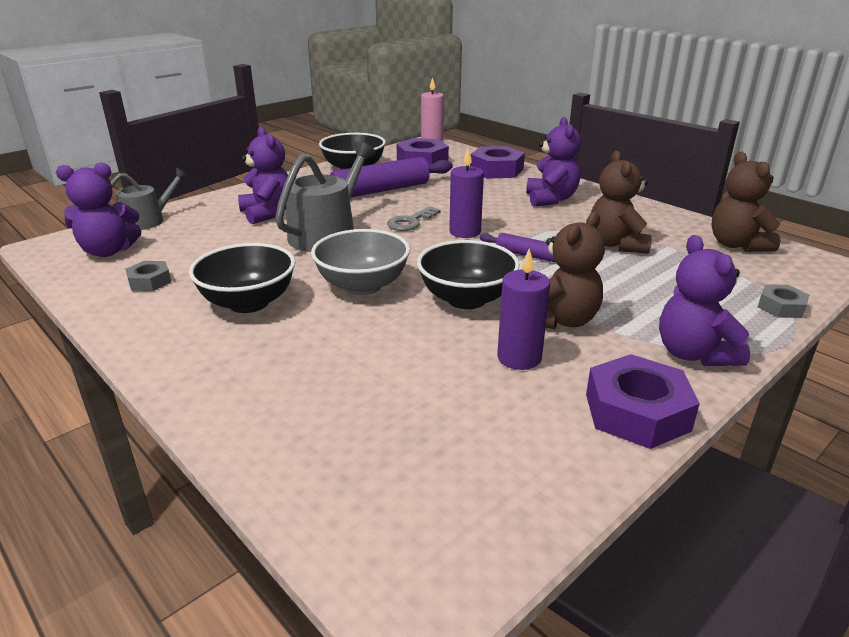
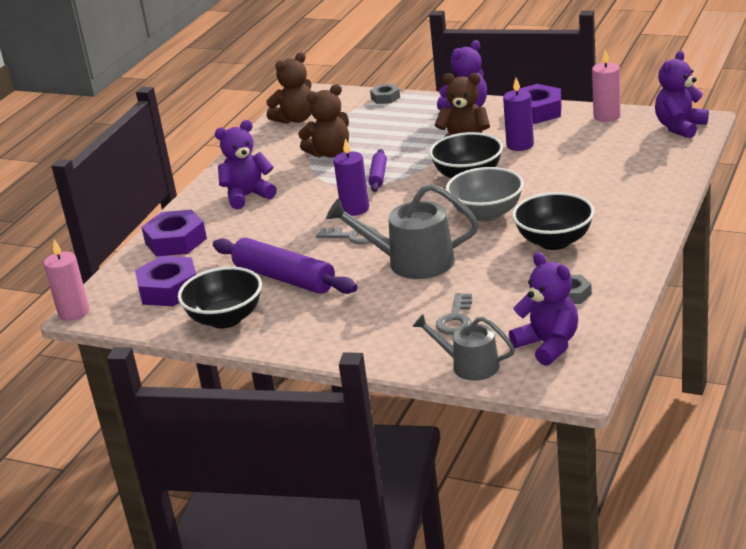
camera: 110 degrees left, 0 degrees up
purple teddy bear [238,127,288,224] -> purple teddy bear moved to [655,51,709,138]
none -> grey key [436,293,472,335]
none -> pink candle [592,49,621,122]

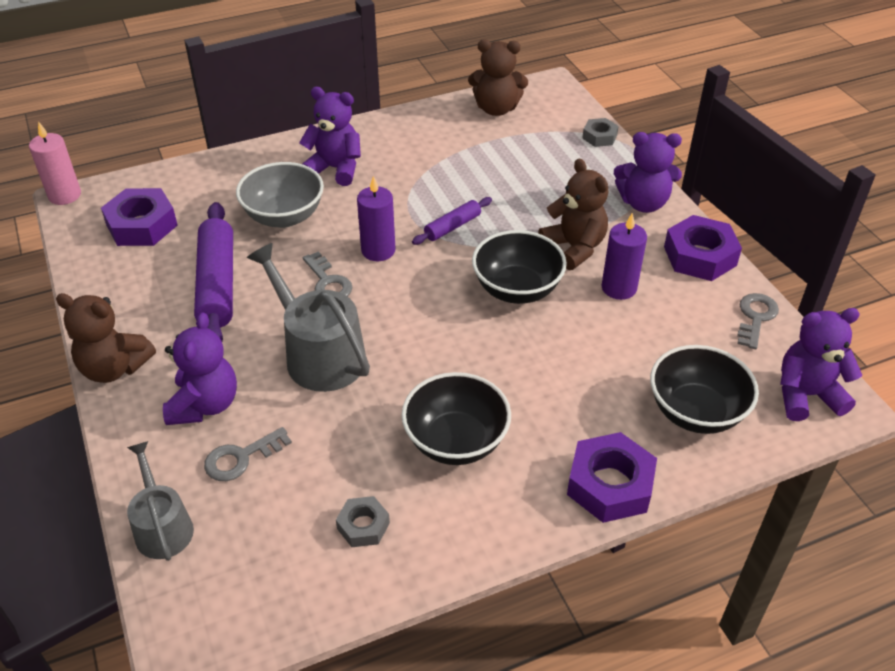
camera: 40 degrees right, 15 degrees up
purple nut [142,209,207,257] -> purple nut moved to [567,432,657,523]
black bowl [178,267,262,328] -> black bowl moved to [650,345,759,434]
brown teddy bear [298,84,349,158] -> brown teddy bear moved to [56,293,156,383]
grey bowl [446,167,524,222] -> grey bowl moved to [236,162,324,228]
purple teddy bear [509,252,578,366] -> purple teddy bear moved to [163,312,237,425]
pink candle [592,49,621,122] -> grey key [737,293,779,349]

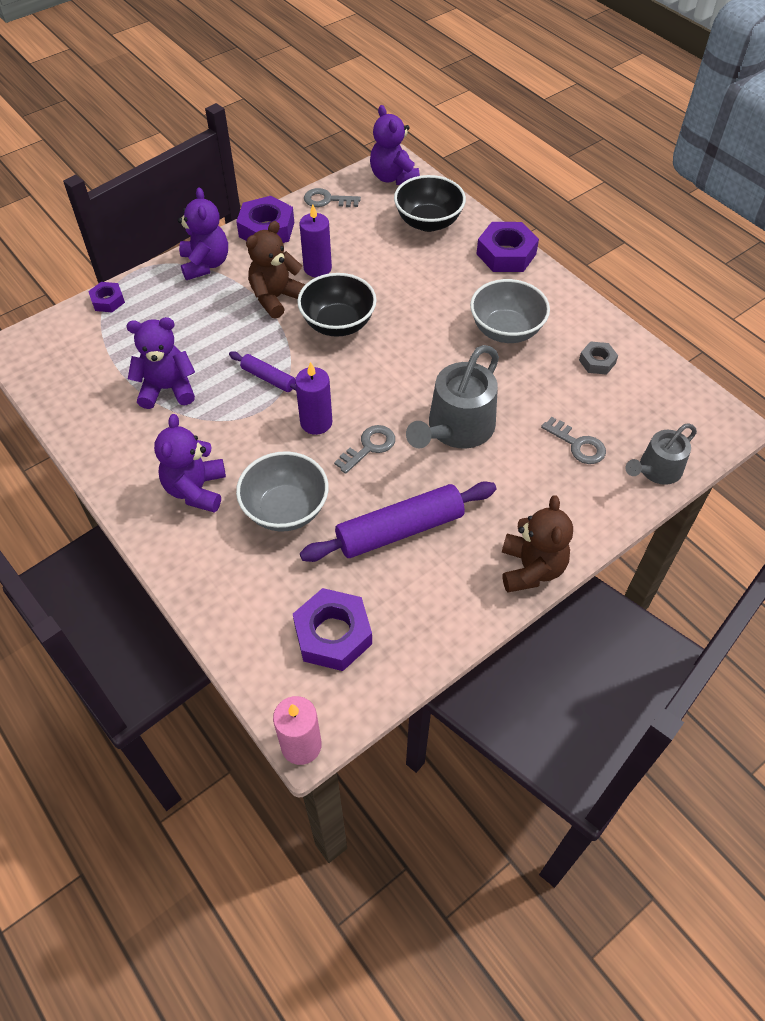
camera: 105 degrees left, 10 degrees up
purple teddy bear [163,312,237,425] -> purple teddy bear moved to [126,317,195,409]
black bowl [402,372,511,465] -> grey bowl [470,279,550,343]
brown teddy bear [468,39,528,116] -> none
grey nut [582,118,619,147] -> purple nut [88,282,125,312]

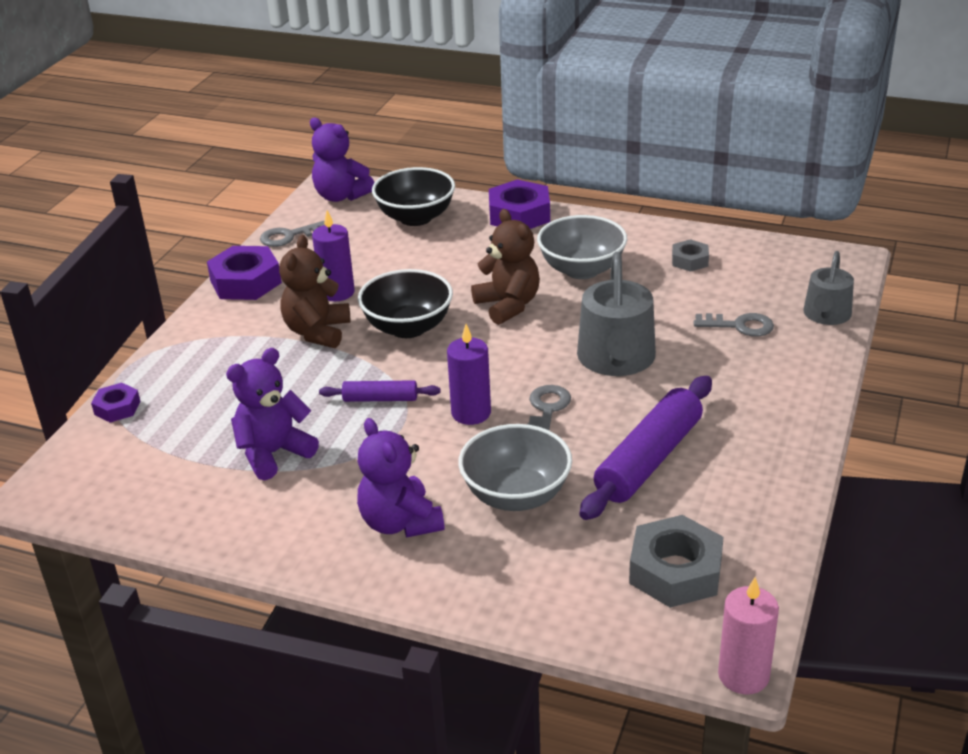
camera: 30 degrees left, 20 degrees down
purple teddy bear [178,187,228,280] -> none
purple nut [293,588,372,671] -> grey nut [629,515,724,608]
brown teddy bear [502,496,573,593] -> brown teddy bear moved to [471,209,540,325]

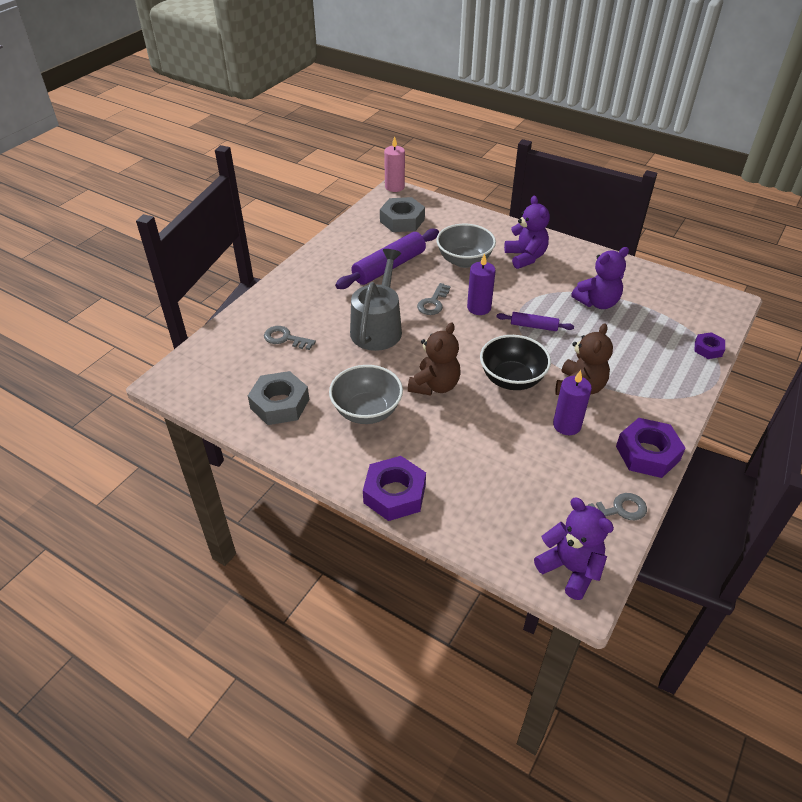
camera: 170 degrees left, 10 degrees up
black bowl [372,167,455,226] -> none
brown teddy bear [471,209,540,325] -> brown teddy bear turned 135 degrees counterclockwise [408,322,460,396]
grey nut [672,239,709,272] -> grey nut [248,371,309,425], size x1.80
grey watering can [803,251,854,325] -> none

